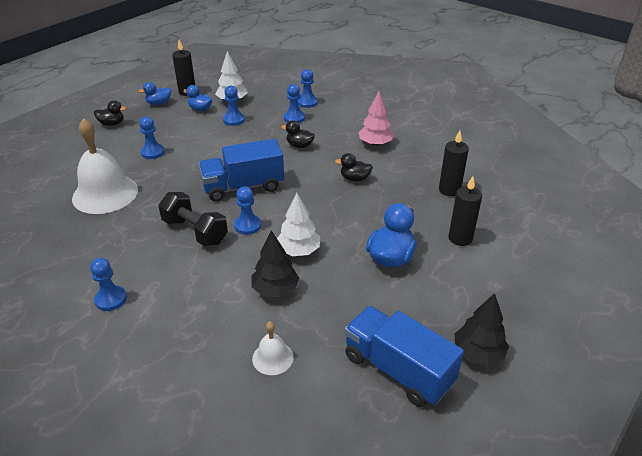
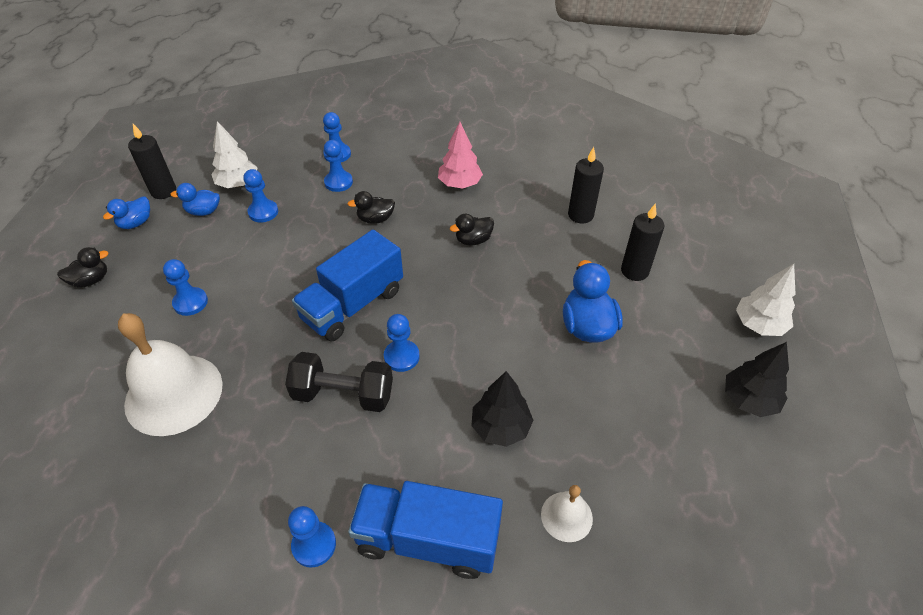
camera: 30 degrees left, 10 degrees up
white tree [277,193,320,256] -> white tree moved to [736,264,796,336]
blue truck [344,306,464,407] -> blue truck moved to [348,481,503,579]

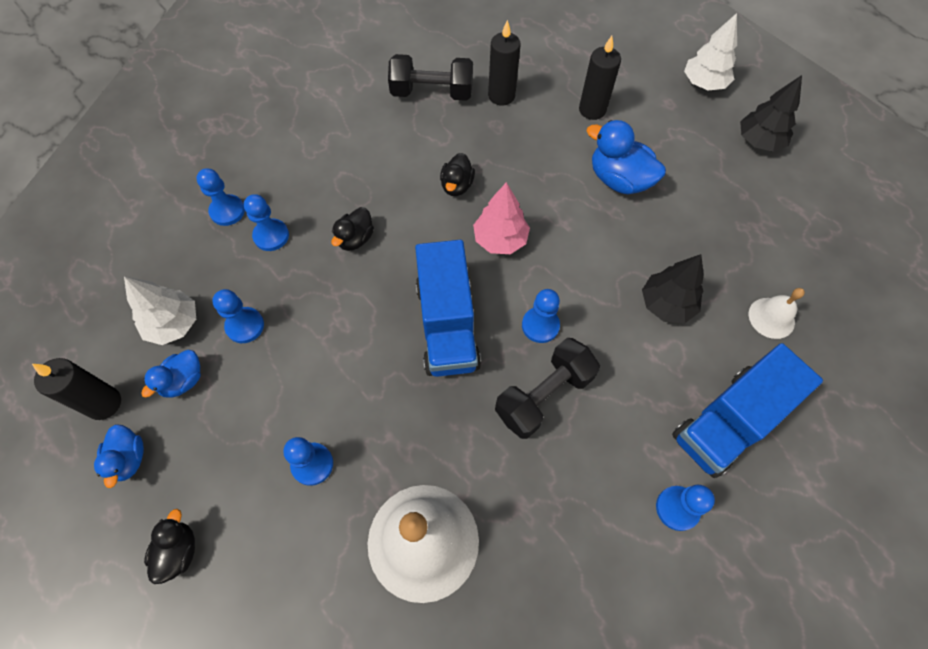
camera: 50 degrees left, 15 degrees up
pink tree [438,122,483,189] -> pink tree moved to [473,182,530,254]
none -> black dumbbell [388,54,473,101]

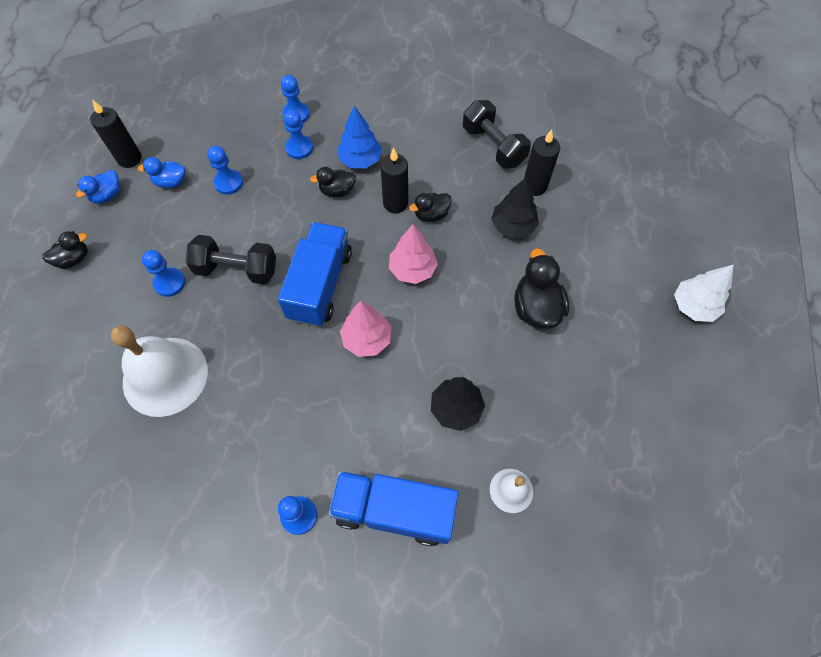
camera: 50 degrees right, 0 degrees up
white tree [124,277,196,345] -> none
blue truck [415,240,481,377] -> blue truck turned 150 degrees clockwise [278,222,352,327]
black dumbbell [495,338,600,439] -> black dumbbell moved to [186,235,276,285]
blue pawn [522,289,560,343] -> pink tree [340,301,392,357]
black candle [579,36,621,120] -> black candle moved to [380,148,408,213]
blue duck [586,120,666,194] -> black duck [514,248,569,329]
black tree [740,75,802,152] -> black tree moved to [491,177,539,239]
none -> blue tree [338,106,382,168]

